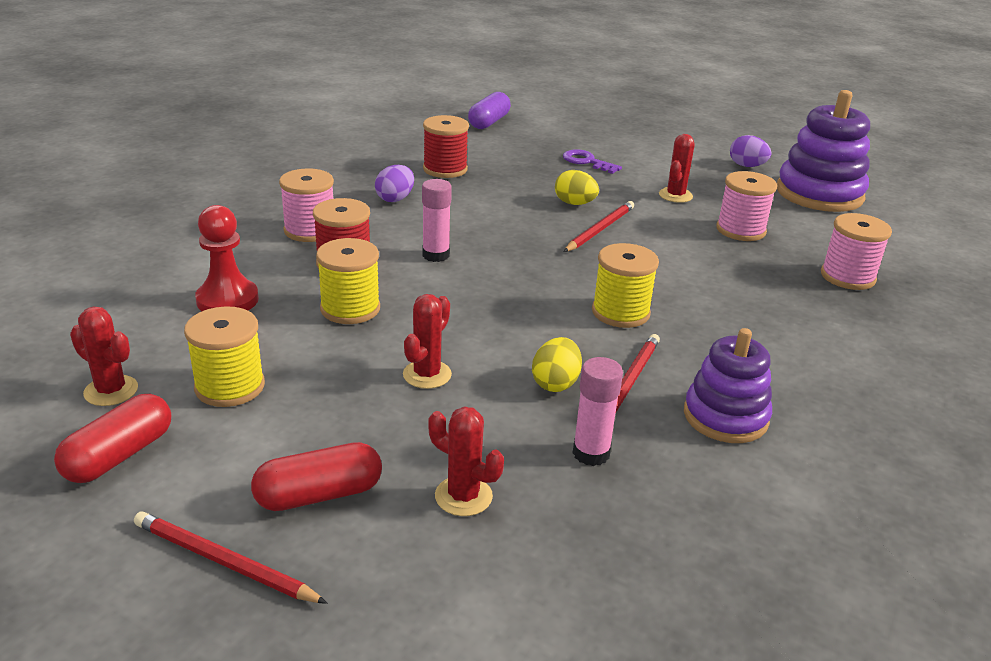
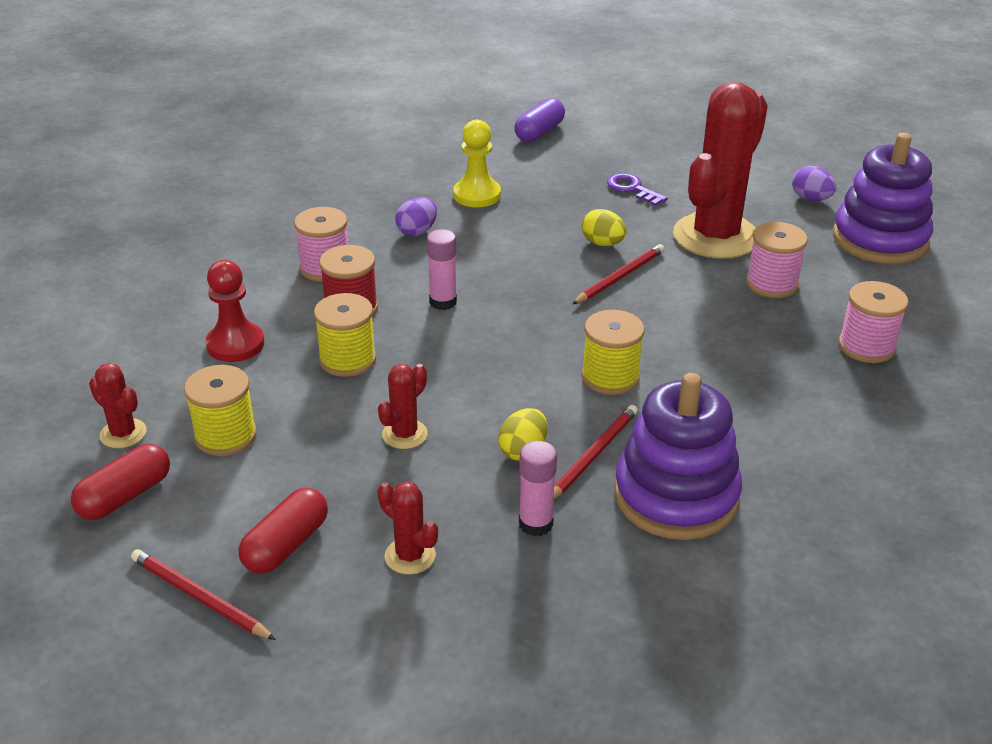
camera: 10 degrees right, 5 degrees up
red capsule [251,442,382,511] -> red capsule turned 45 degrees counterclockwise [239,488,328,574]
red spool [423,115,469,178] -> yellow pawn [453,120,501,207]
red cactus [659,134,694,203] -> red cactus [673,82,768,259], size x2.36
purple stacking toy [684,328,772,443] -> purple stacking toy [614,373,742,540], size x1.55

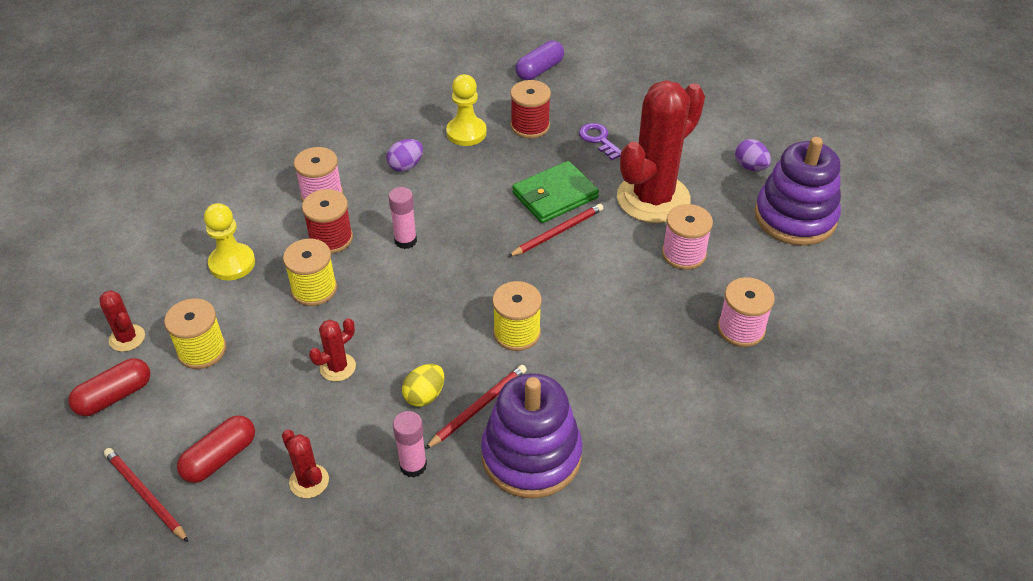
camera: 10 degrees right, 10 degrees up
red pawn [206,260,264,362] -> yellow pawn [204,203,255,280]
yellow egg [582,209,627,246] -> green wallet [512,161,599,223]
none -> red spool [510,80,551,138]

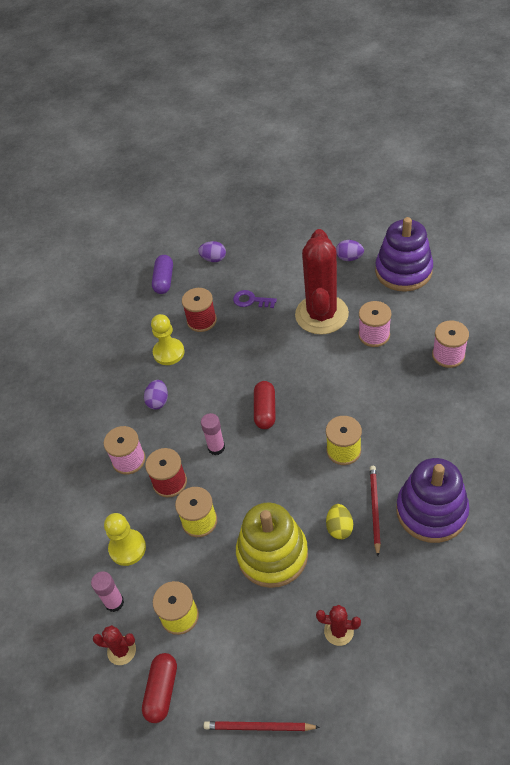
camera: 35 degrees left, 5 degrees up
red capsule [177,415,255,483] -> red capsule moved to [254,381,276,429]
red cactus [309,318,356,382] -> yellow stacking toy [236,503,308,588]
pink glue stick [393,411,427,478] -> pink glue stick moved to [91,571,124,612]
red pencil [508,204,604,257] -> none
green wallet [512,161,599,223] -> none
none -> purple egg [198,241,226,262]

